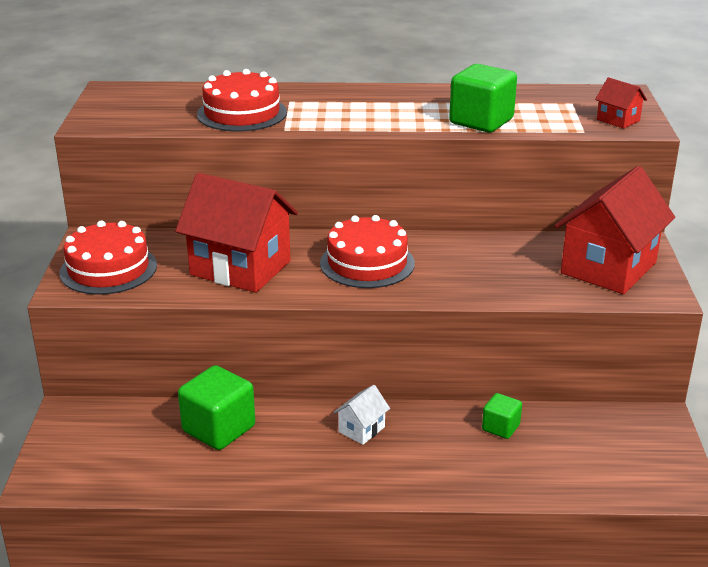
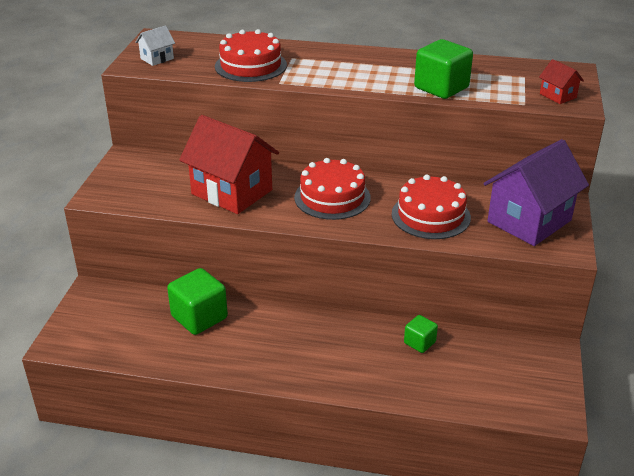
camera: 10 degrees right, 5 degrees up
red cake [60,220,157,295] -> red cake moved to [392,174,471,239]
white house [333,385,390,445] -> white house moved to [135,25,175,66]
red house [555,166,675,294] -> purple house [484,139,589,246]

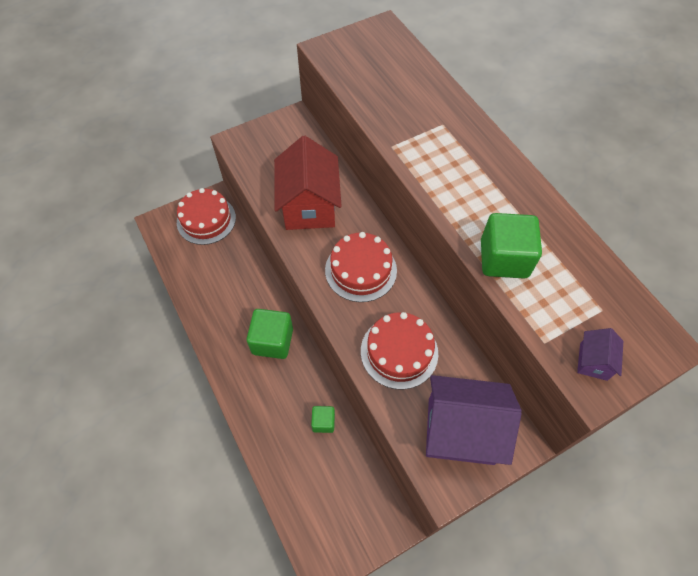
camera: 50 degrees right, 25 degrees up
white house [135,25,175,66] -> none
green cube [167,268,228,335] -> green cube moved to [247,309,293,359]
red cake [215,29,287,82] -> red cake moved to [177,188,236,245]
red house [539,59,584,104] -> purple house [577,328,623,381]

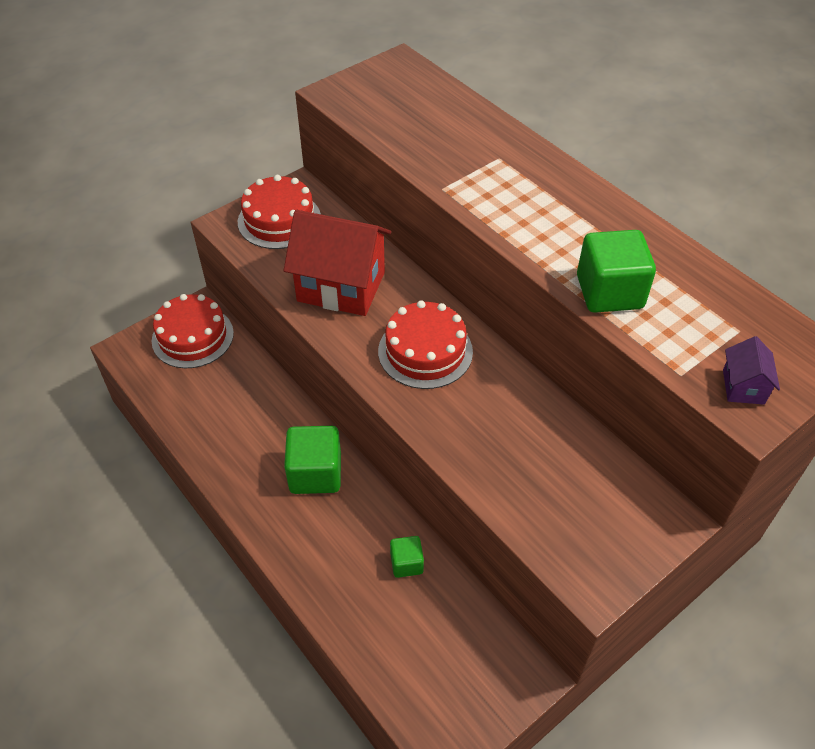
camera: 10 degrees left, 10 degrees down
red house [274,136,342,230] -> red house turned 60 degrees counterclockwise [284,210,391,316]
red cake [361,312,438,389] -> red cake moved to [238,175,321,249]
purple house [426,375,522,465] -> none

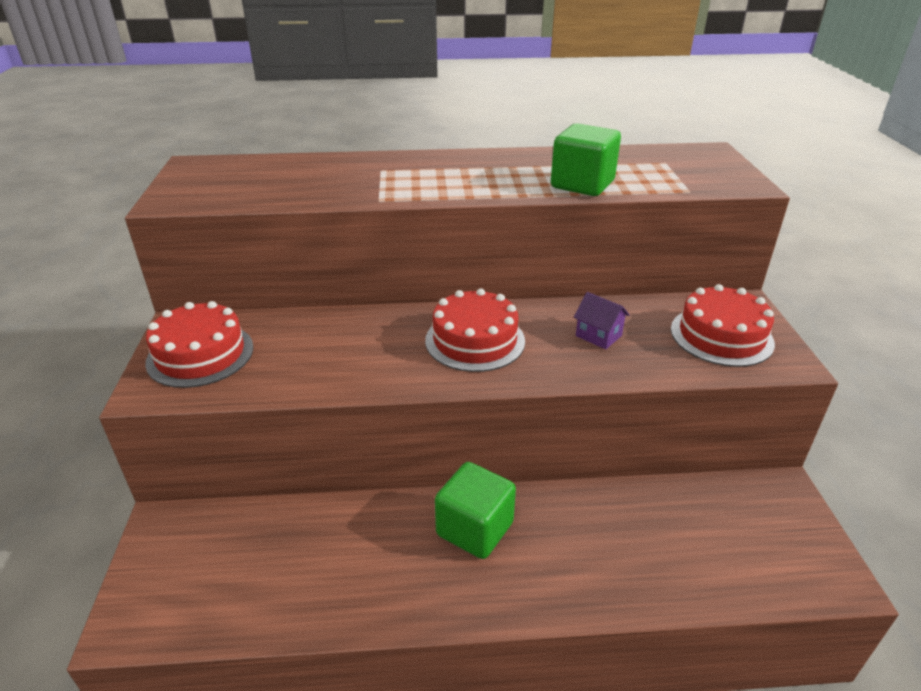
camera: 55 degrees left, 15 degrees down
red cake [152,294,234,368] -> red cake moved to [671,284,775,367]
red house [284,210,391,316] -> none
green cube [390,536,424,578] -> none
purple house [723,336,780,405] -> purple house moved to [574,292,630,349]

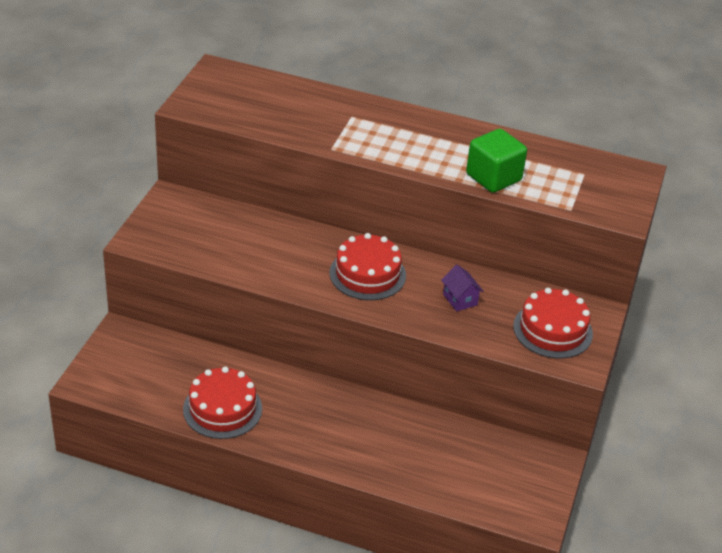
camera: 20 degrees right, 5 degrees up
red cake [145,301,253,388] -> red cake moved to [183,367,262,439]
green cube [435,462,516,559] -> none

